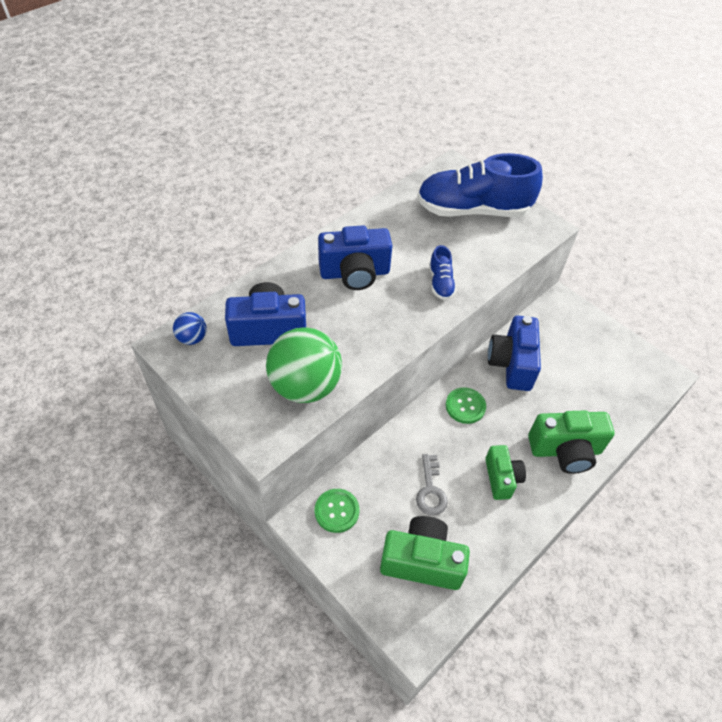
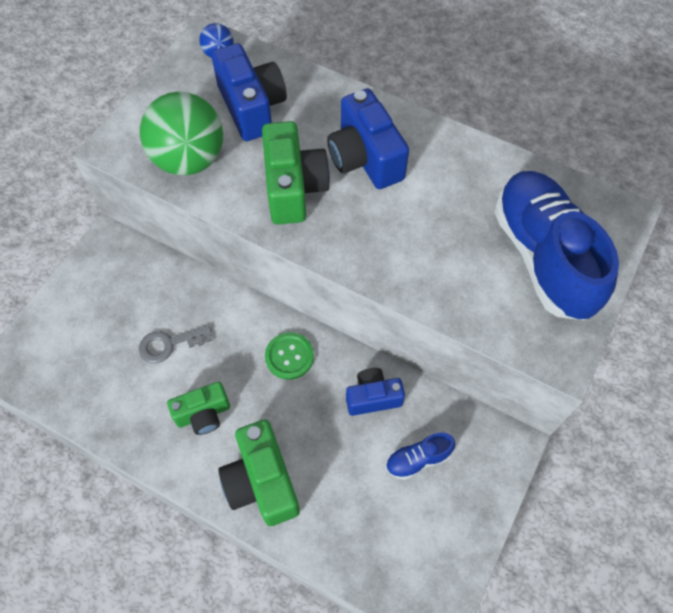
camera: 75 degrees right, 10 degrees up
green button [315,489,359,533] -> none
green camera [380,516,470,590] -> green camera moved to [262,121,330,225]
blue shoe [429,245,456,300] -> blue shoe moved to [386,432,455,480]
blue camera [488,316,541,391] -> blue camera [346,368,405,416], size x0.64

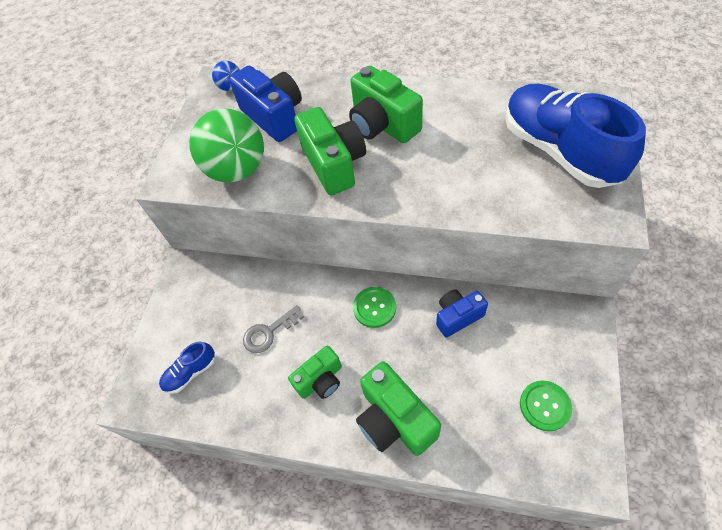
camera: 10 degrees left, 5 degrees down
blue camera [327,88,409,189] -> green camera [349,65,423,143]
blue shoe [386,432,455,480] -> blue shoe moved to [159,341,215,394]
none -> green button [520,380,572,431]

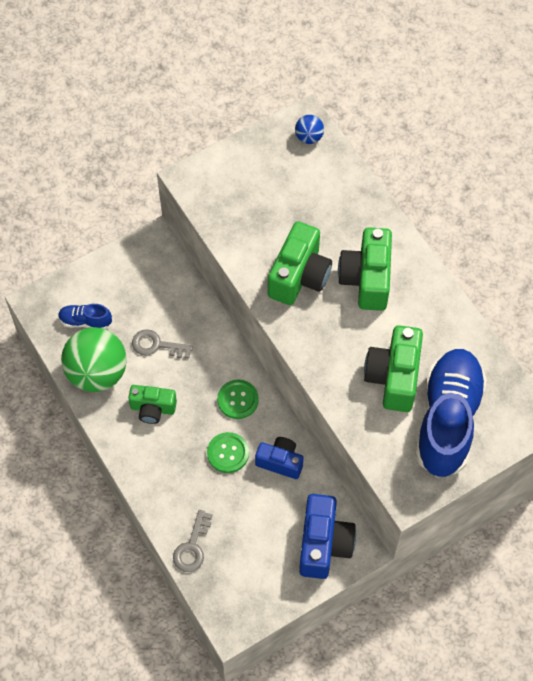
camera: 40 degrees right, 5 degrees up
green ball [189,108,264,182] -> green ball moved to [61,327,127,392]
blue camera [229,66,302,142] -> blue camera moved to [299,494,356,579]
green camera [356,361,441,456] -> green camera moved to [364,325,423,412]
green button [520,380,572,431] -> green button moved to [207,432,249,473]
none -> grey key [173,510,213,572]

